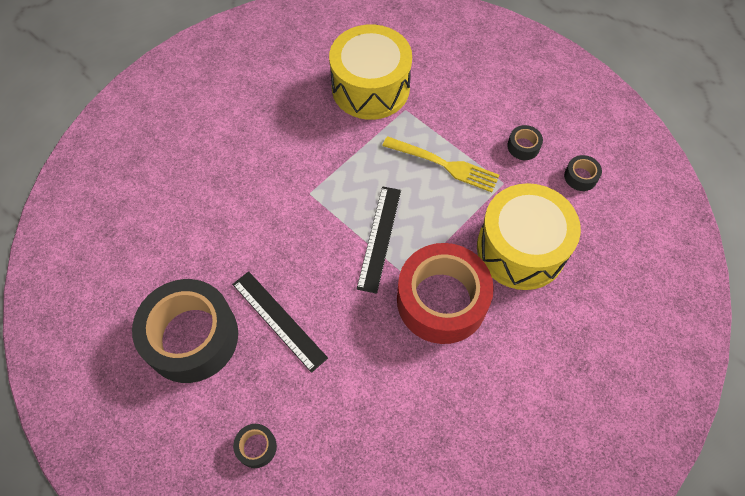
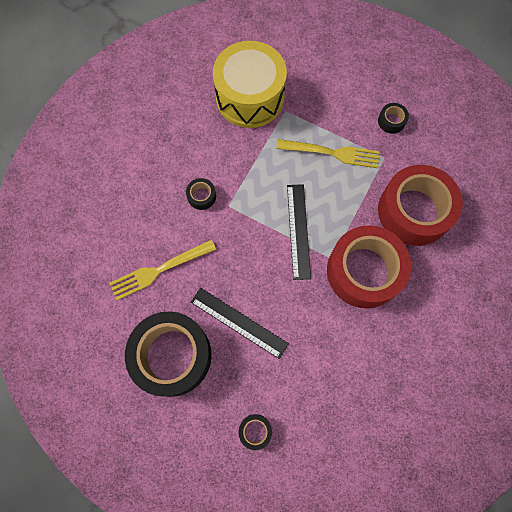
camera: 15 degrees left, 10 degrees up
yellow drum [477,183,581,290] -> red tape [378,165,463,246]
black tape [564,155,602,191] -> black tape moved to [186,178,216,210]
none -> yellow fork [110,240,216,300]

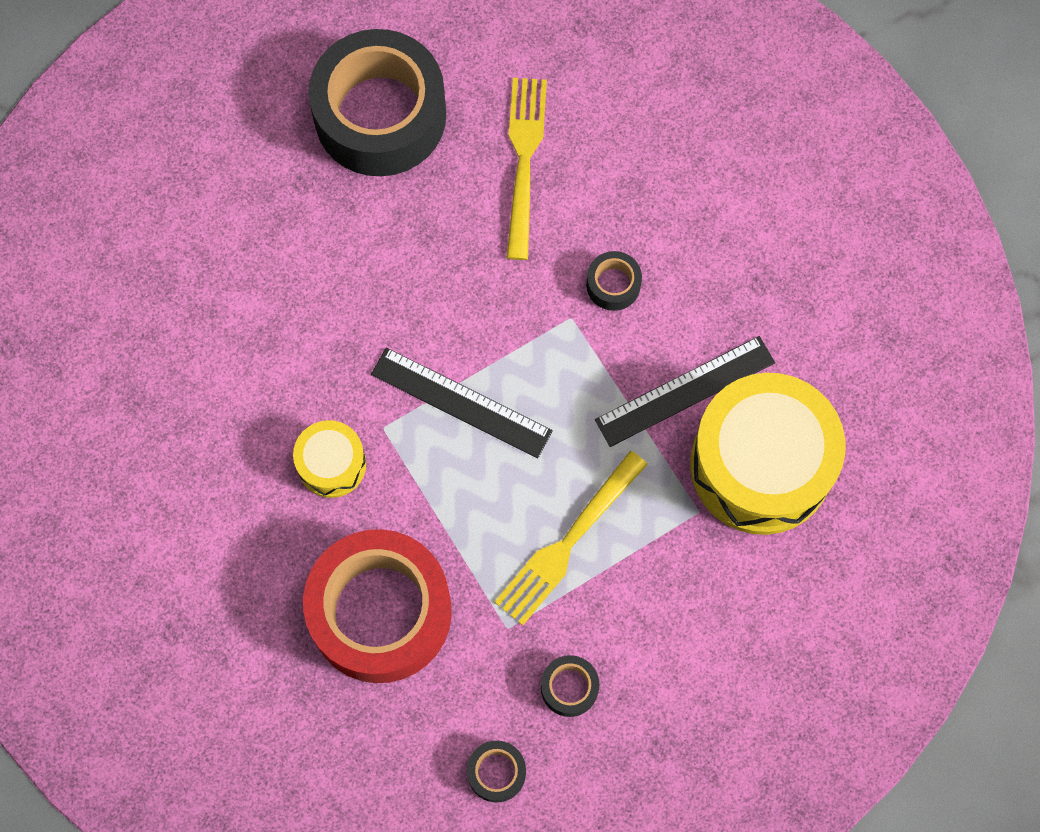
camera: 120 degrees right, 0 degrees up
black ruler [191,288,289,359] -> black ruler moved to [595,336,775,447]
black tape [239,414,272,450] -> black tape moved to [467,741,526,803]
red tape [327,225,411,308] -> yellow drum [293,420,366,498]

